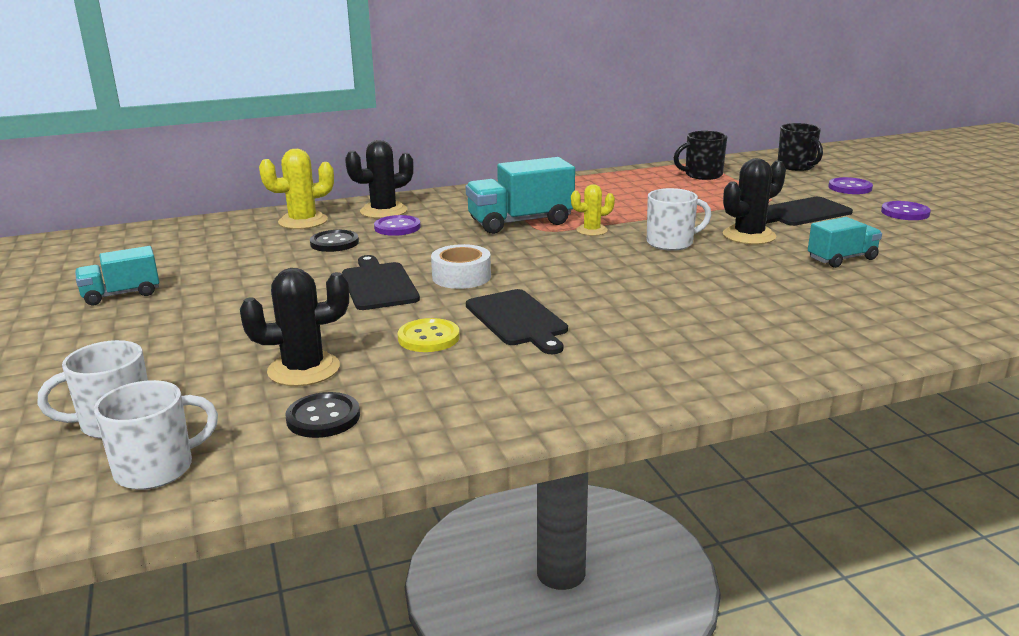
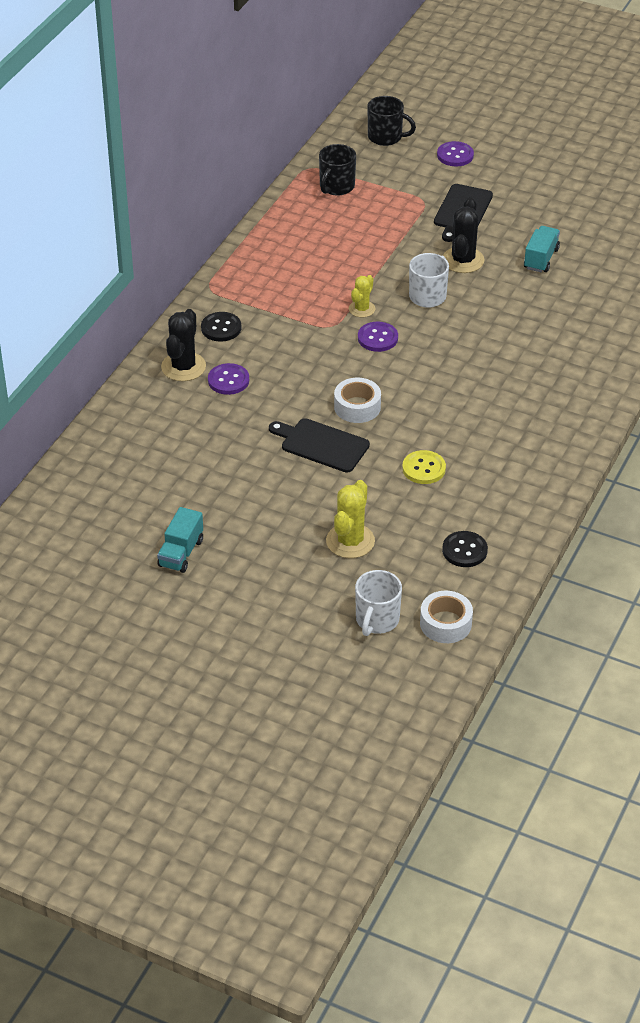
camera: 45 degrees left, 20 degrees up
white mug [94,380,218,490] -> white tape [420,591,473,643]
black cactus [240,268,349,386] -> none
yellow cactus [259,149,334,229] -> yellow cactus moved to [326,480,375,558]
black button [310,230,359,252] -> black button moved to [201,312,242,342]
turquoise truck [466,157,575,234] -> none
black cutting board [466,289,568,354] -> none
purple button [881,201,931,220] -> purple button moved to [358,322,398,352]

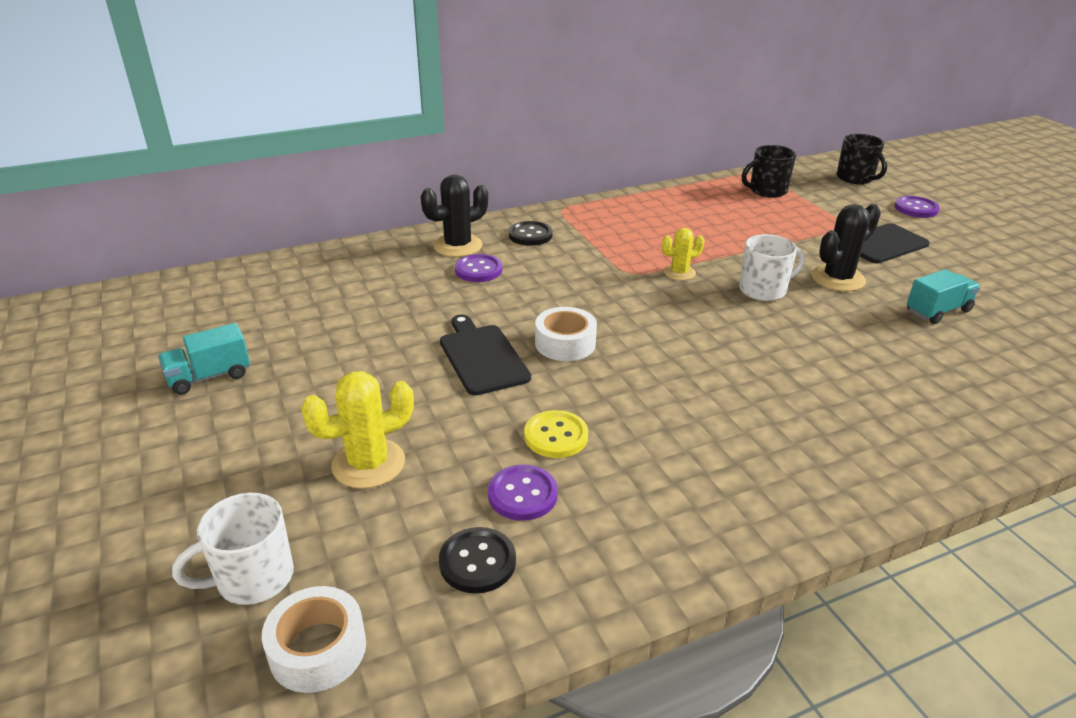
camera: 40 degrees right, 10 degrees down
purple button [358,322,398,352] -> purple button moved to [488,465,558,521]

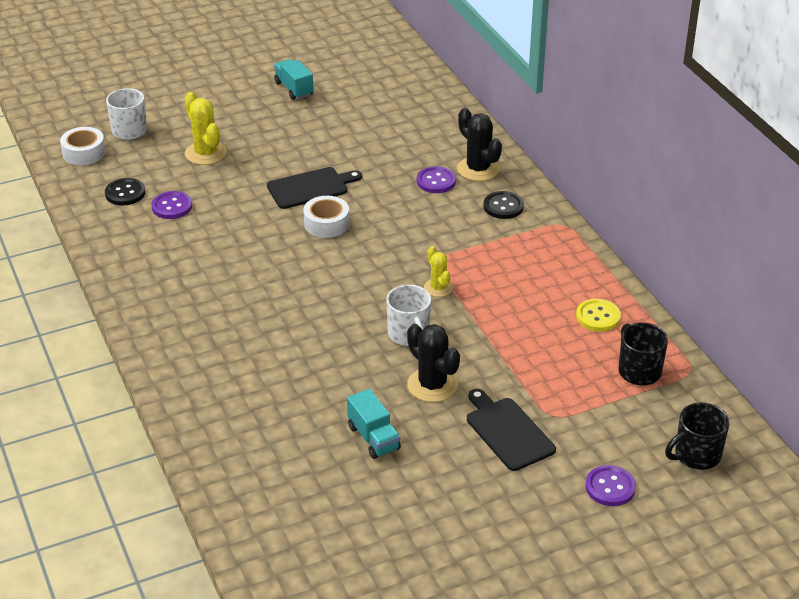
camera: 90 degrees right, 5 degrees up
yellow button [524,410,588,458] -> yellow button moved to [576,299,621,332]

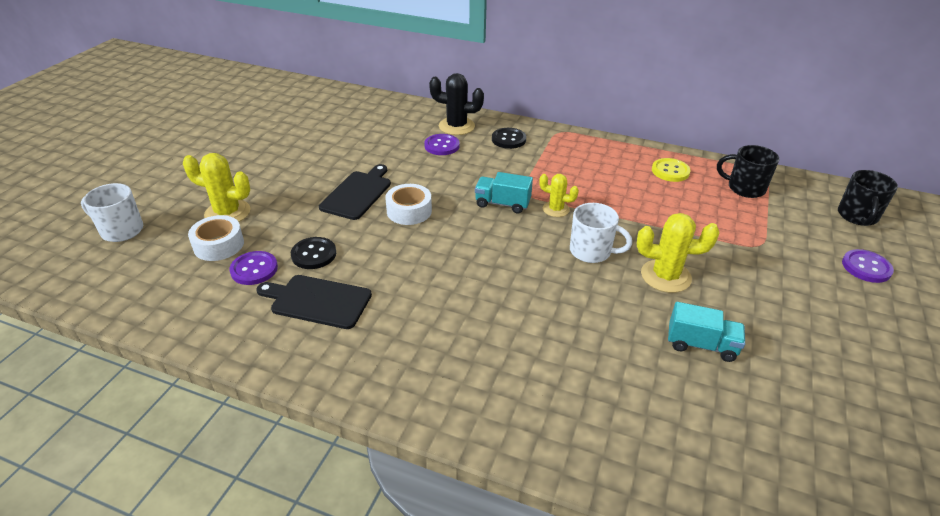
camera: 45 degrees left, 0 degrees up
white tape [60,127,106,165] -> white tape moved to [188,215,244,261]
black button [105,178,145,205] -> black button moved to [291,237,336,269]
turquoise truck [274,59,314,100] -> turquoise truck moved to [475,172,533,214]
black cactus [407,324,460,402] -> yellow cactus [637,213,719,293]
black cutting board [467,389,556,471] -> black cutting board moved to [256,275,372,329]

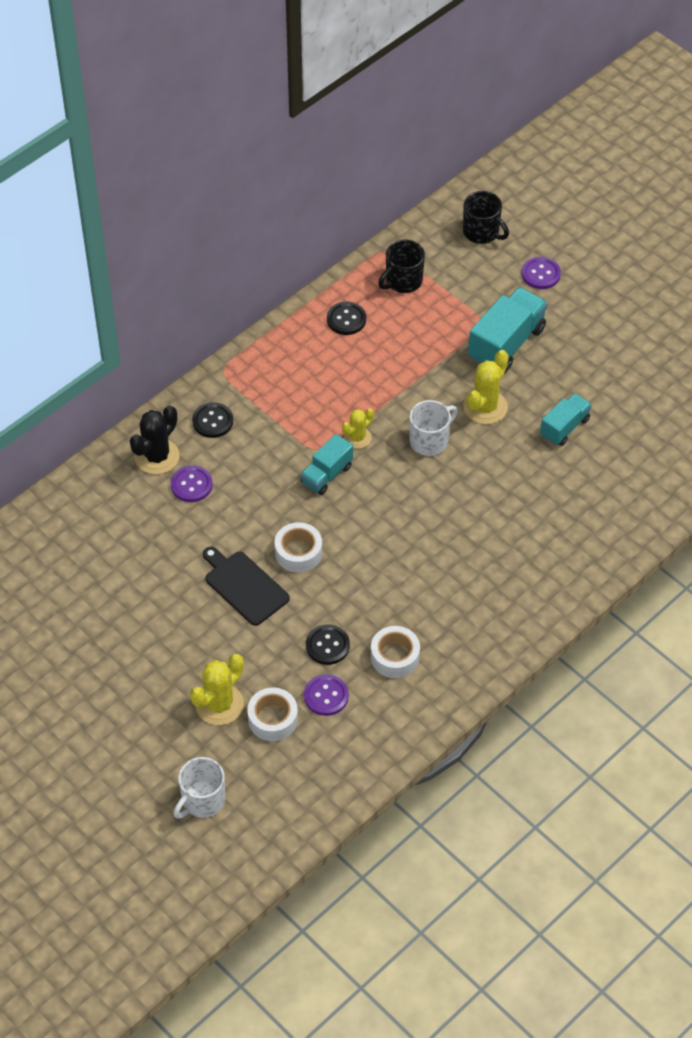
camera: 65 degrees left, 15 degrees up
black cutting board [256,275,372,329] -> white tape [371,626,420,678]
yellow button [652,158,690,182] -> black button [327,302,366,335]
none -> turquoise truck [468,287,548,373]

